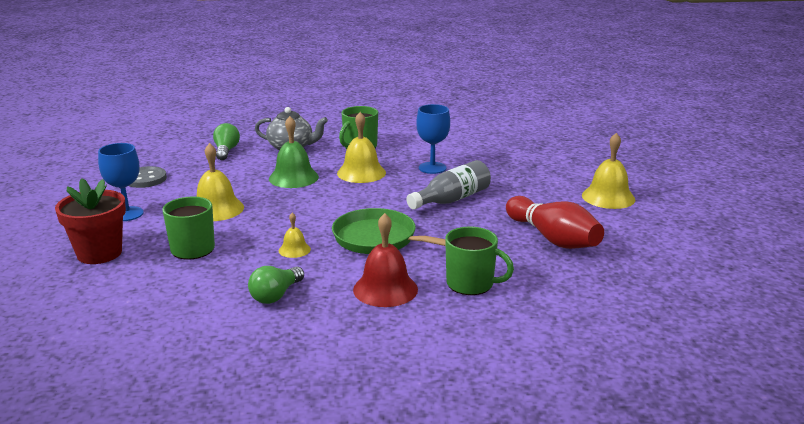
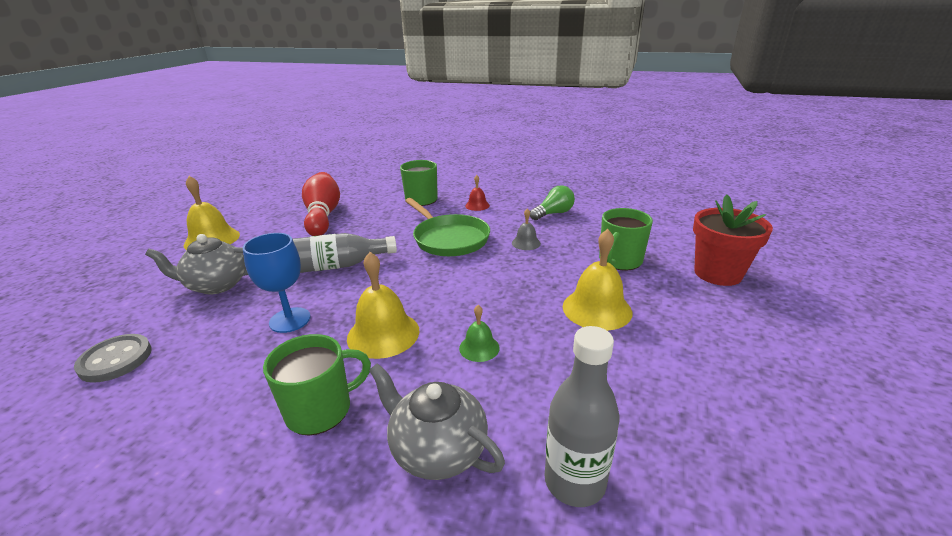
camera: 155 degrees left, 5 degrees up
blue goblet [98,143,144,221] -> none
grey button [129,166,167,188] -> grey button moved to [74,334,152,383]
green light bulb [213,123,240,160] -> grey bottle [545,326,619,507]
green bell [269,116,319,188] -> green bell [459,305,500,362], size x0.54
yellow bell [279,213,311,258] -> grey bell [512,208,541,250]
red bell [353,213,418,307] -> red bell [465,175,490,211], size x0.54
none -> grey teapot [145,234,248,294]

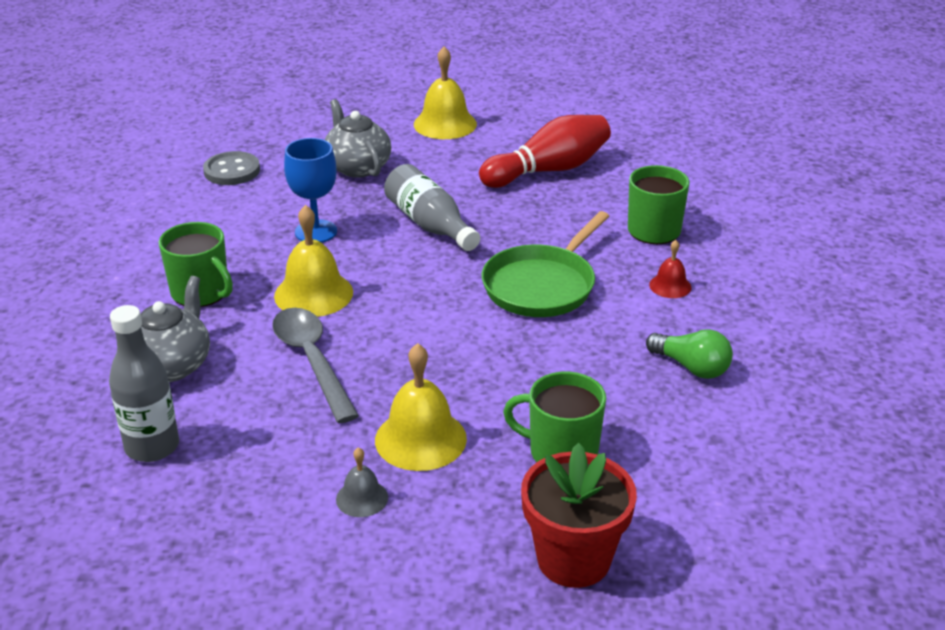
camera: 70 degrees right, 5 degrees up
green bell [459,305,500,362] -> grey spoon [272,308,359,423]
grey bell [512,208,541,250] -> grey bell moved to [336,447,388,517]

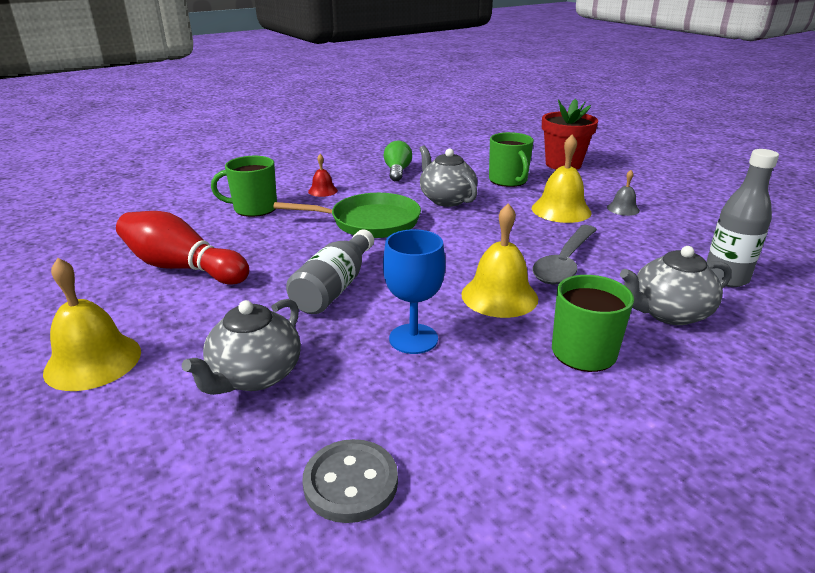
camera: 125 degrees left, 5 degrees down
none -> grey teapot [419,145,477,207]

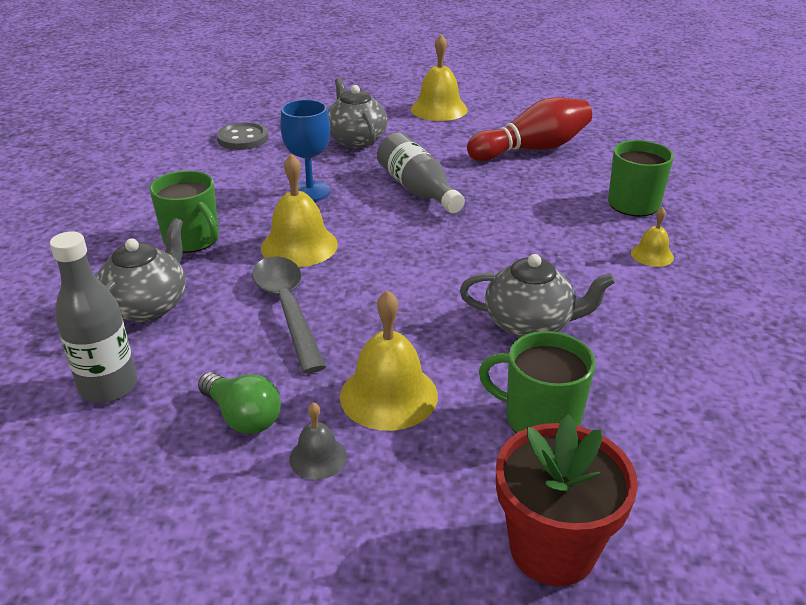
camera: 130 degrees right, 5 degrees up
green pan [273,193,421,238] -> none
red bell [308,154,338,197] -> yellow bell [631,207,674,267]
green light bulb [384,141,412,182] -> green light bulb moved to [198,372,281,434]

